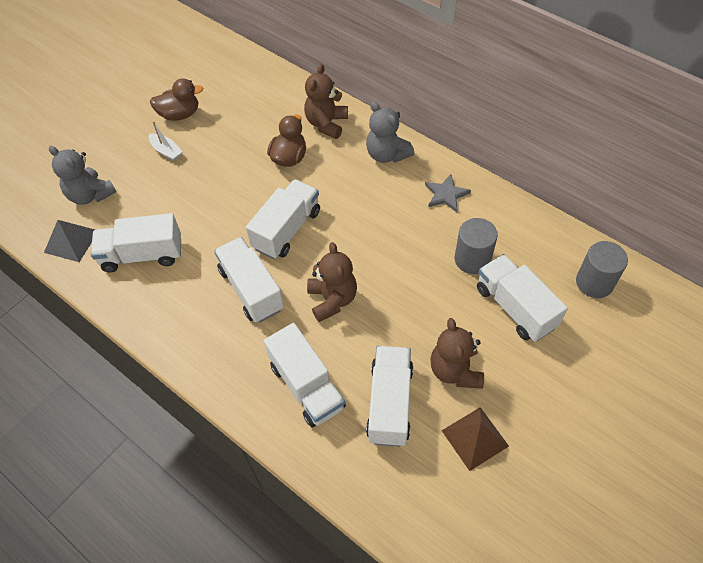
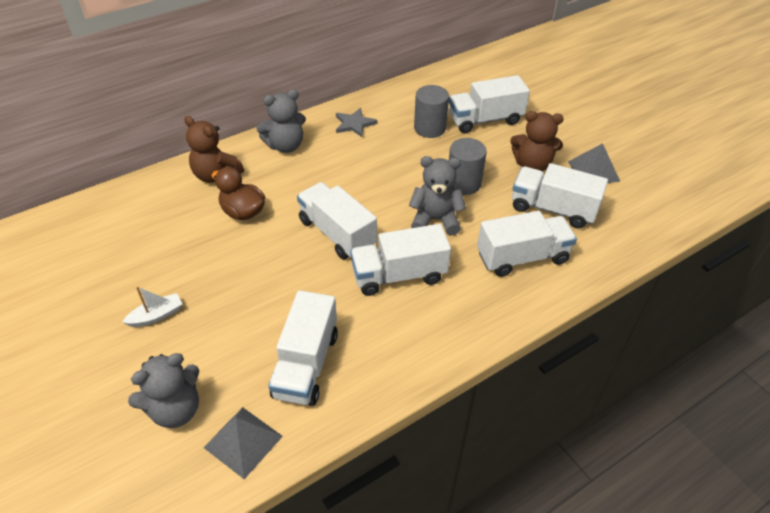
camera: 75 degrees left, 10 degrees down
brown duck [150,78,204,121] -> none
brown teddy bear [307,242,357,322] -> grey teddy bear [409,156,466,236]
brown pyramid [442,407,509,471] -> grey pyramid [568,143,620,183]
grey cylinder [576,241,628,298] -> grey cylinder moved to [449,138,487,195]

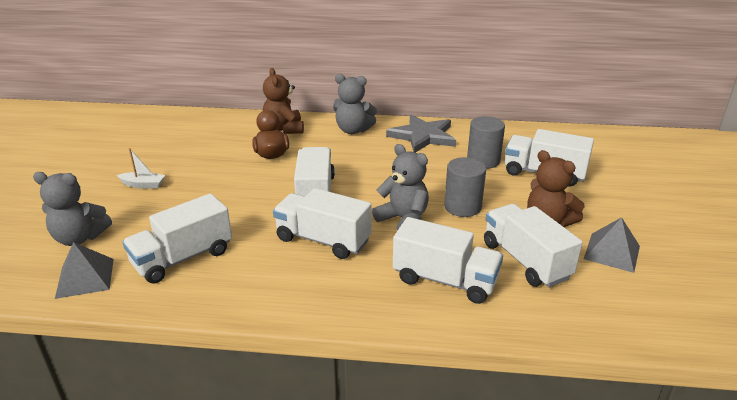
camera: 40 degrees right, 15 degrees down
grey star [336,108,377,137] -> grey star [386,114,456,153], size x1.69

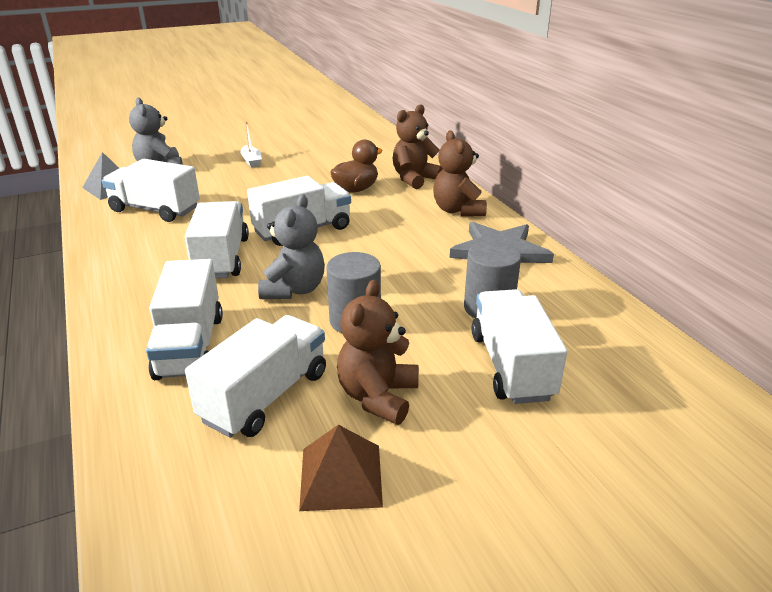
camera: 60 degrees right, 0 degrees up
grey teddy bear [333,74,377,134] -> brown teddy bear [433,130,487,217]
grey pyramid [584,217,640,273] -> brown pyramid [299,425,383,511]

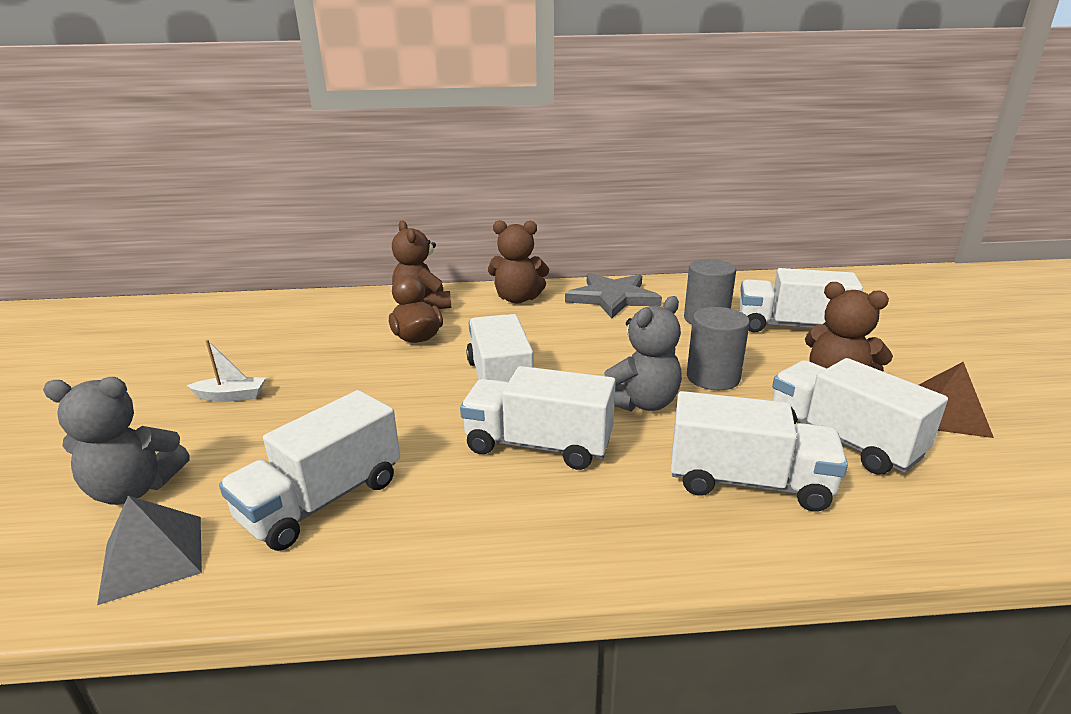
camera: 70 degrees left, 5 degrees down
grey teddy bear [258,194,325,299] -> grey teddy bear turned 105 degrees clockwise [604,296,682,412]

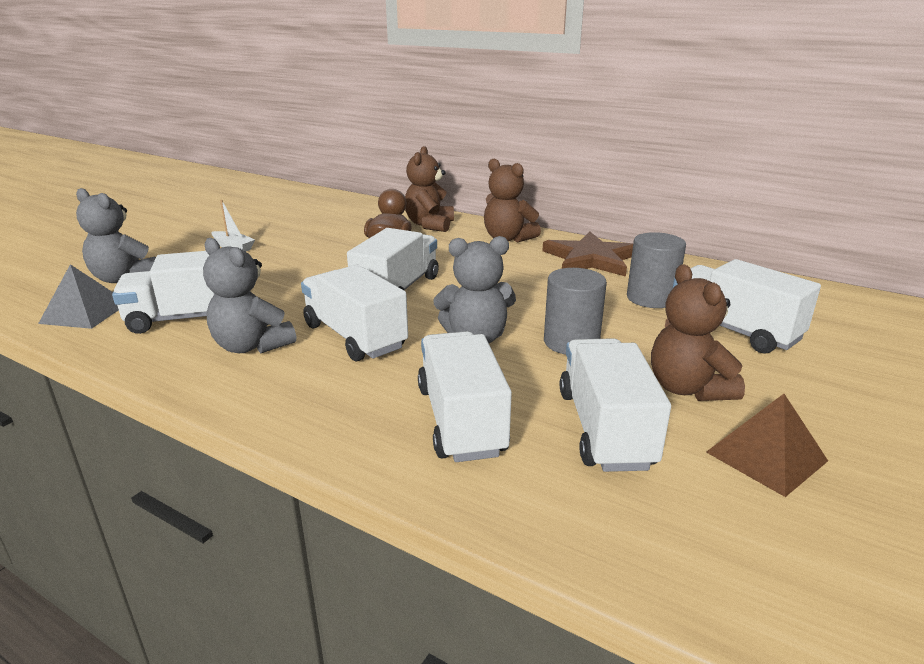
camera: 35 degrees right, 0 degrees up
grey star [565,273,662,318] -> brown star [542,232,633,277]
white truck [670,391,848,512] -> white truck turned 150 degrees counterclockwise [418,331,512,462]
none -> grey teddy bear [203,238,296,353]

